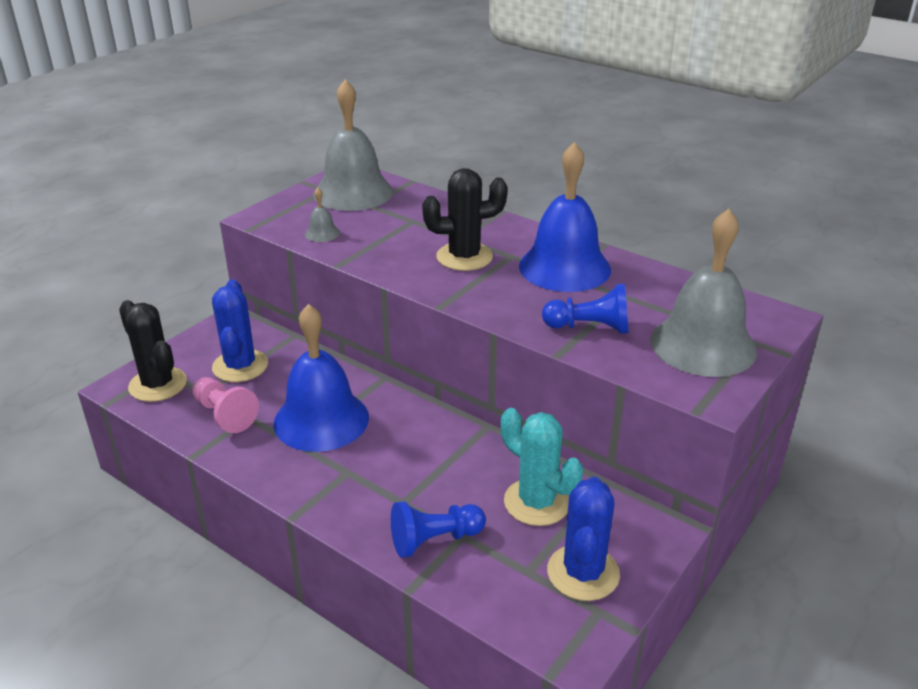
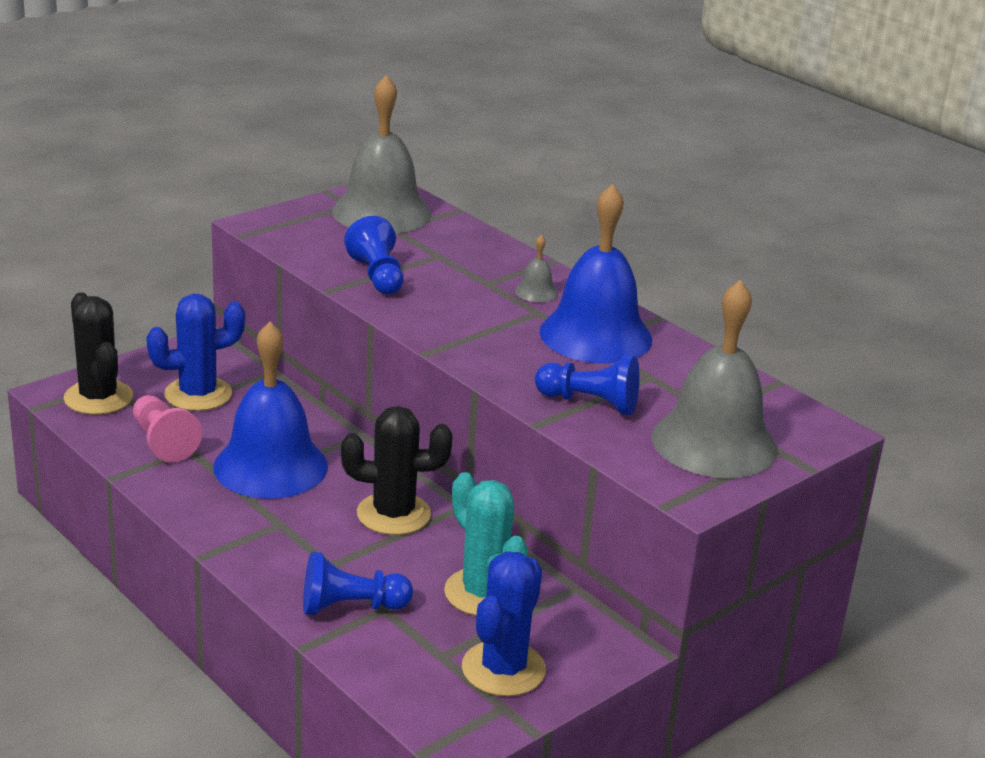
camera: 10 degrees right, 5 degrees down
blue cactus [212,279,268,382] -> blue cactus turned 60 degrees clockwise [146,294,245,411]
grey bell [305,188,340,242] -> grey bell moved to [515,235,558,302]
black cactus [422,168,508,271] -> black cactus moved to [341,406,453,535]
none -> blue pawn [344,216,404,295]

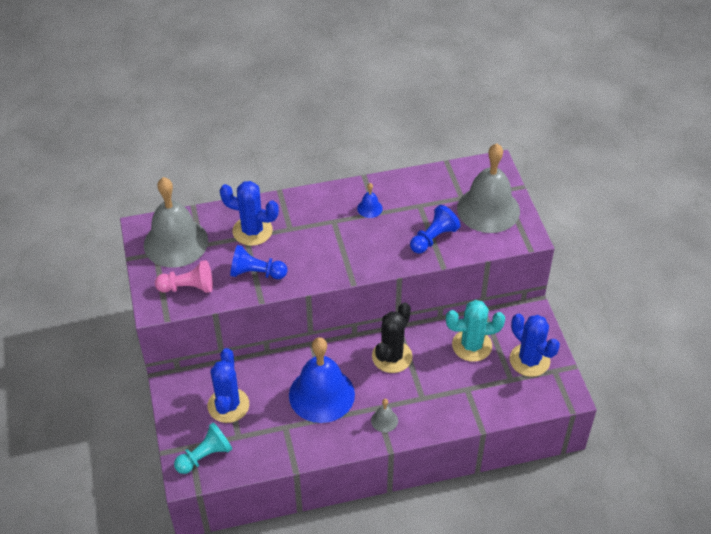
camera: 60 degrees left, 20 degrees up
black cactus [64,292,133,415] -> turquoise pawn [174,422,232,474]
pink pawn [133,395,202,462] -> pink pawn moved to [155,260,213,293]
blue pawn [303,552,413,615] -> none
grey bell [515,235,558,302] -> grey bell moved to [371,399,398,432]
blue bell [539,184,652,364] -> blue bell [357,183,383,218], size x0.40
none -> blue cactus [220,181,279,246]

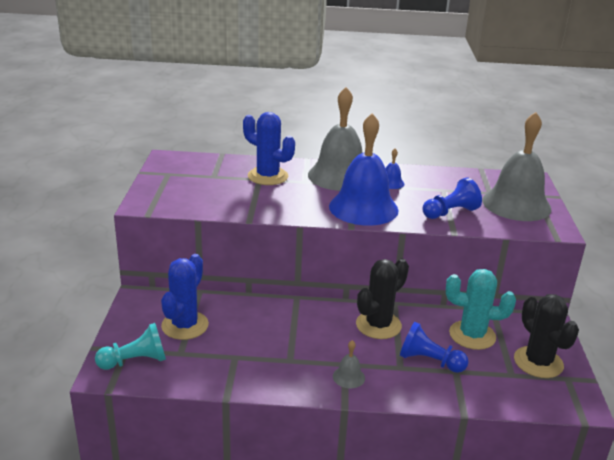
camera: 15 degrees right, 20 degrees down
grey bell [144,177,208,267] -> grey bell moved to [308,87,362,191]
pink pawn [155,260,213,293] -> none
blue pawn [230,245,287,279] -> blue pawn moved to [400,322,468,373]
blue bell [289,337,355,423] -> blue bell moved to [329,113,399,226]
blue cactus [510,314,560,377] -> black cactus [514,294,579,378]

